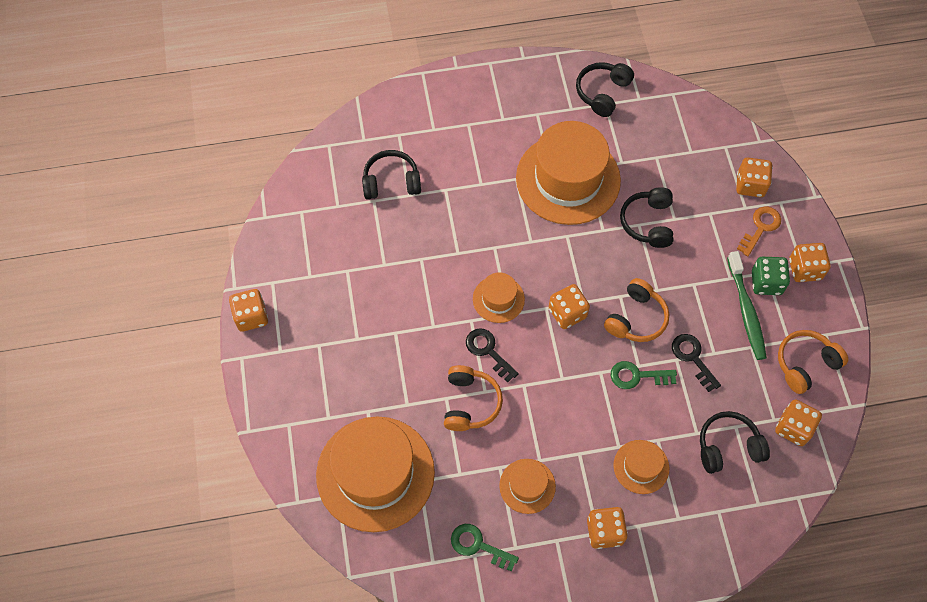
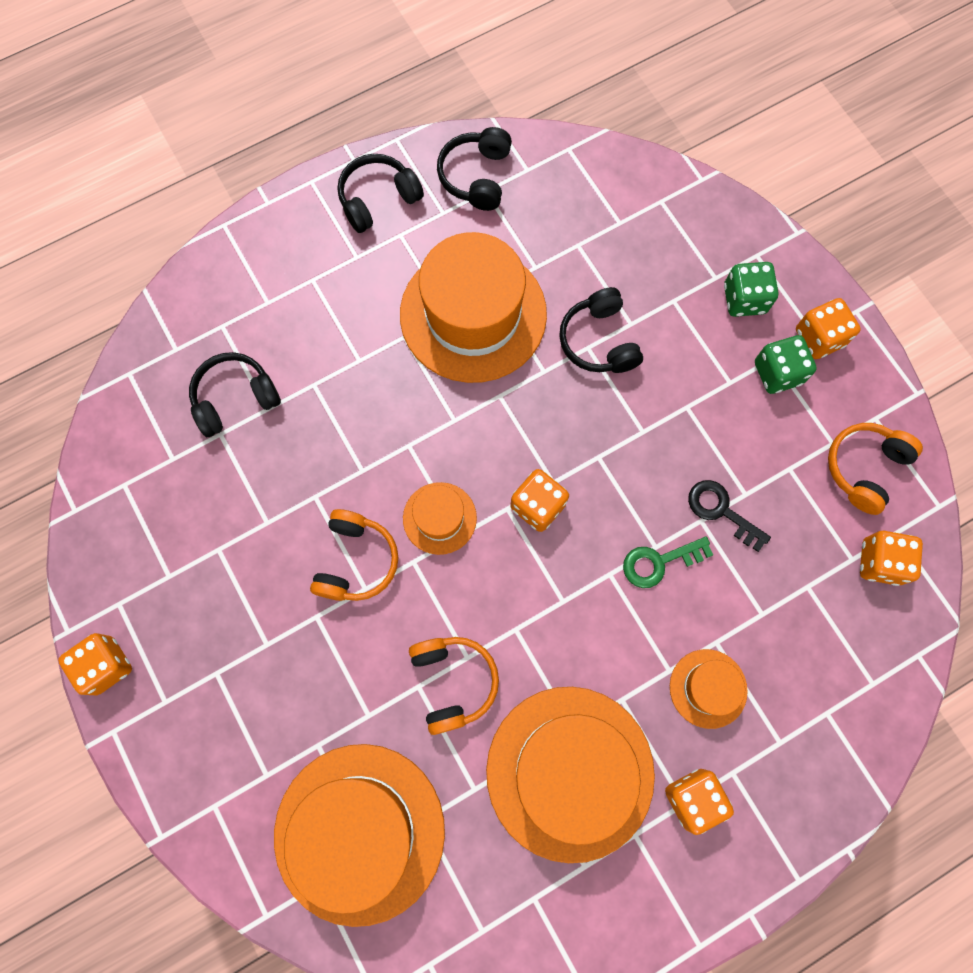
camera: 20 degrees left, 10 degrees up
green key [451,524,519,572] -> none
black key [466,328,519,383] -> none
orange hat [499,459,556,514] -> orange hat [486,687,655,863], size x2.11
orange headphones [604,278,669,342] -> orange headphones moved to [310,509,399,601]
black headphones [700,411,770,474] -> black headphones moved to [337,154,424,233]
green toothbrush [727,251,767,360] -> none
orange dice [736,158,772,197] -> none
orange key [737,206,781,256] -> green dice [724,262,778,317]

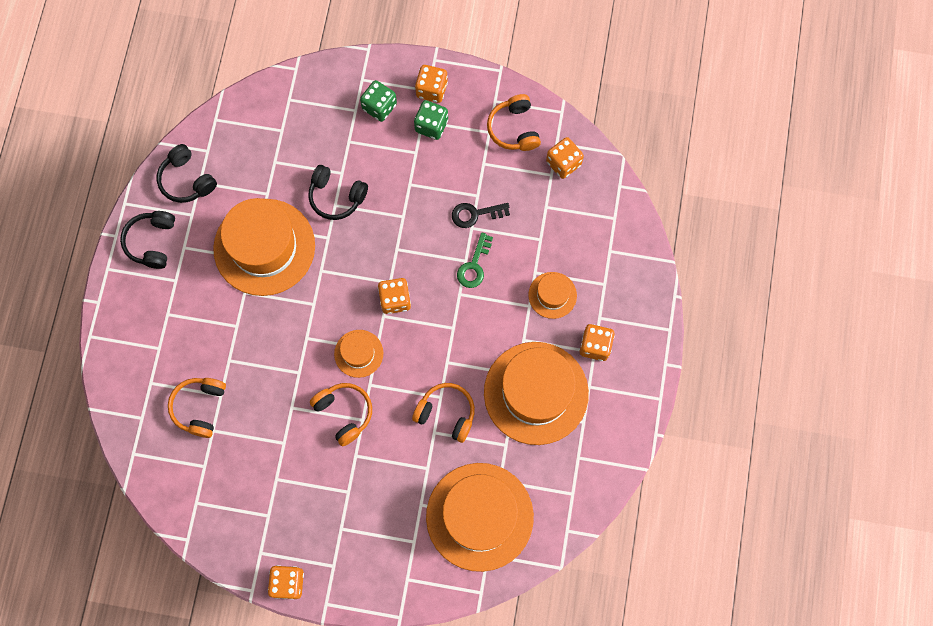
camera: 50 degrees left, 0 degrees up
black headphones [189,352,281,437] -> orange headphones [168,378,226,438]

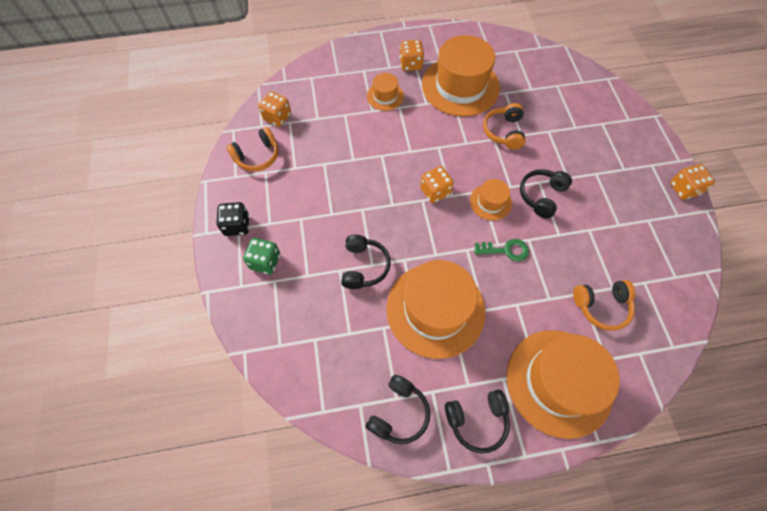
camera: 110 degrees left, 10 degrees down
orange headphones [310,383,372,446] -> black headphones [520,169,572,219]
green dice [414,100,448,140] -> none
orange dice [415,65,448,103] -> black dice [216,202,249,236]
orange hat [426,463,534,572] -> orange hat moved to [507,330,620,439]
black key [452,203,510,228] -> none
green key [457,232,493,288] -> green key moved to [474,239,529,261]

